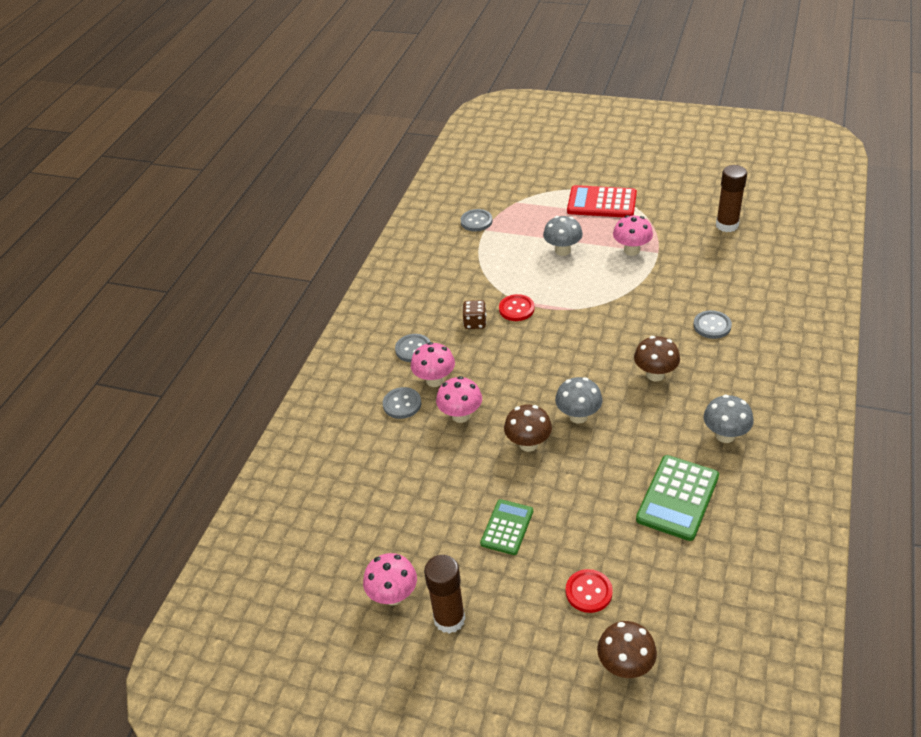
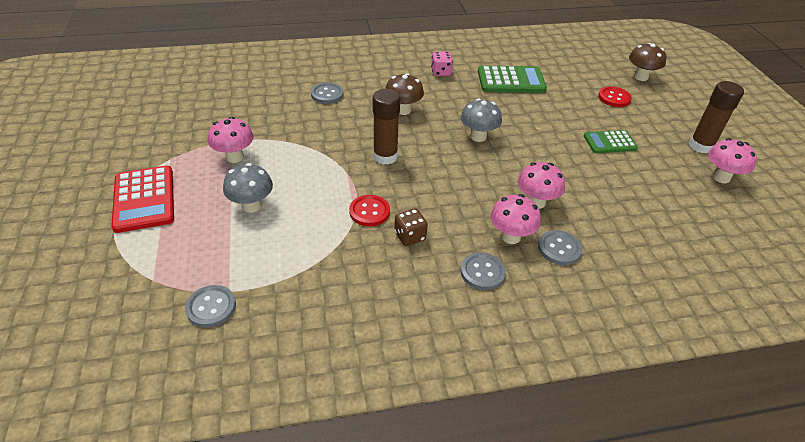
camera: 125 degrees left, 0 degrees up
brown mushroom [504,405,552,452] -> none
grey mushroom [704,395,753,443] -> pink dice [431,52,453,76]
brown glue stick [716,165,747,232] -> brown glue stick moved to [373,89,400,165]

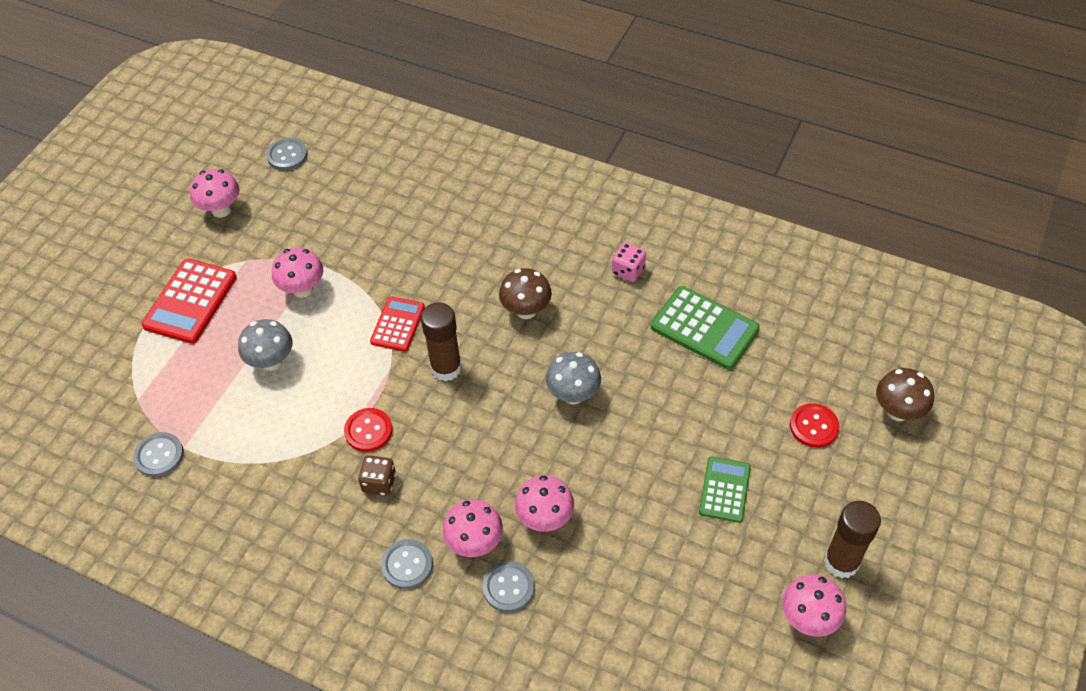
camera: 40 degrees right, 10 degrees up
grey button [311,83,343,104] -> grey button moved to [266,138,307,171]
green calculator [584,130,638,153] -> green calculator turned 75 degrees clockwise [699,457,751,523]
none -> pink mushroom [190,169,239,218]
none -> red calculator [370,296,425,352]

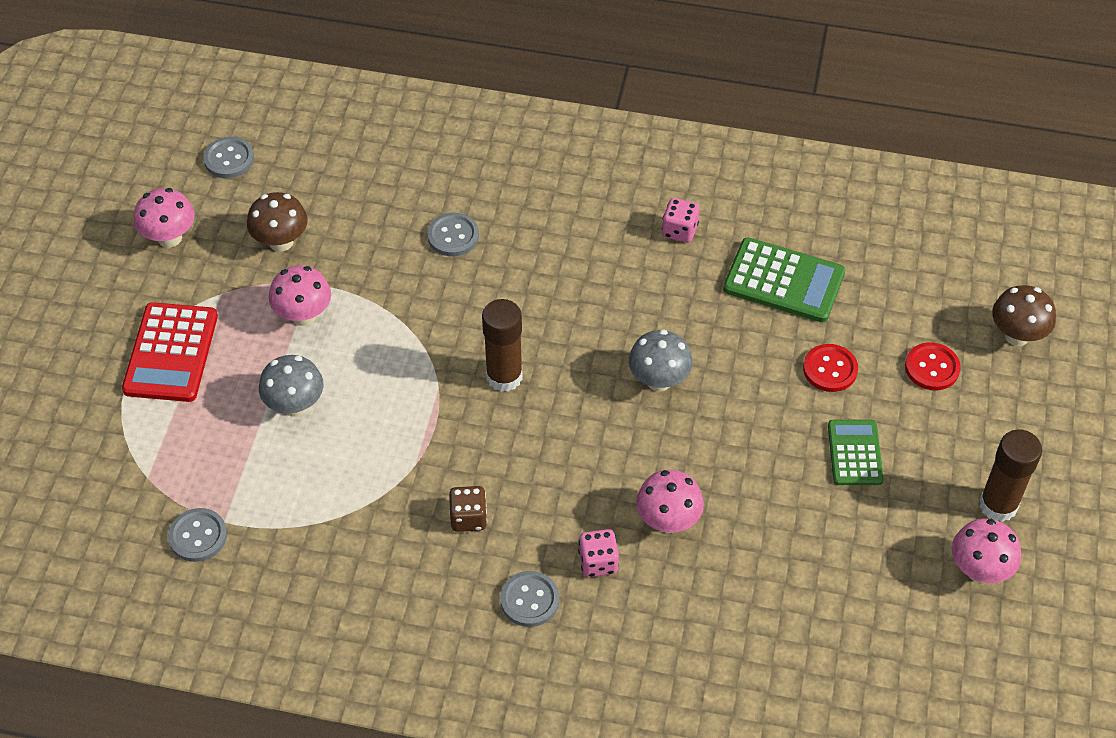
camera: 15 degrees left, 0 degrees up
red button [344,408,392,452] -> red button moved to [803,344,858,392]
red calculator [370,296,425,352] -> none
pink mushroom [443,499,503,557] -> pink dice [578,529,619,577]
grey button [483,561,535,612] -> grey button moved to [427,213,479,256]
brown mushroom [499,268,552,319] -> brown mushroom moved to [247,192,308,252]

